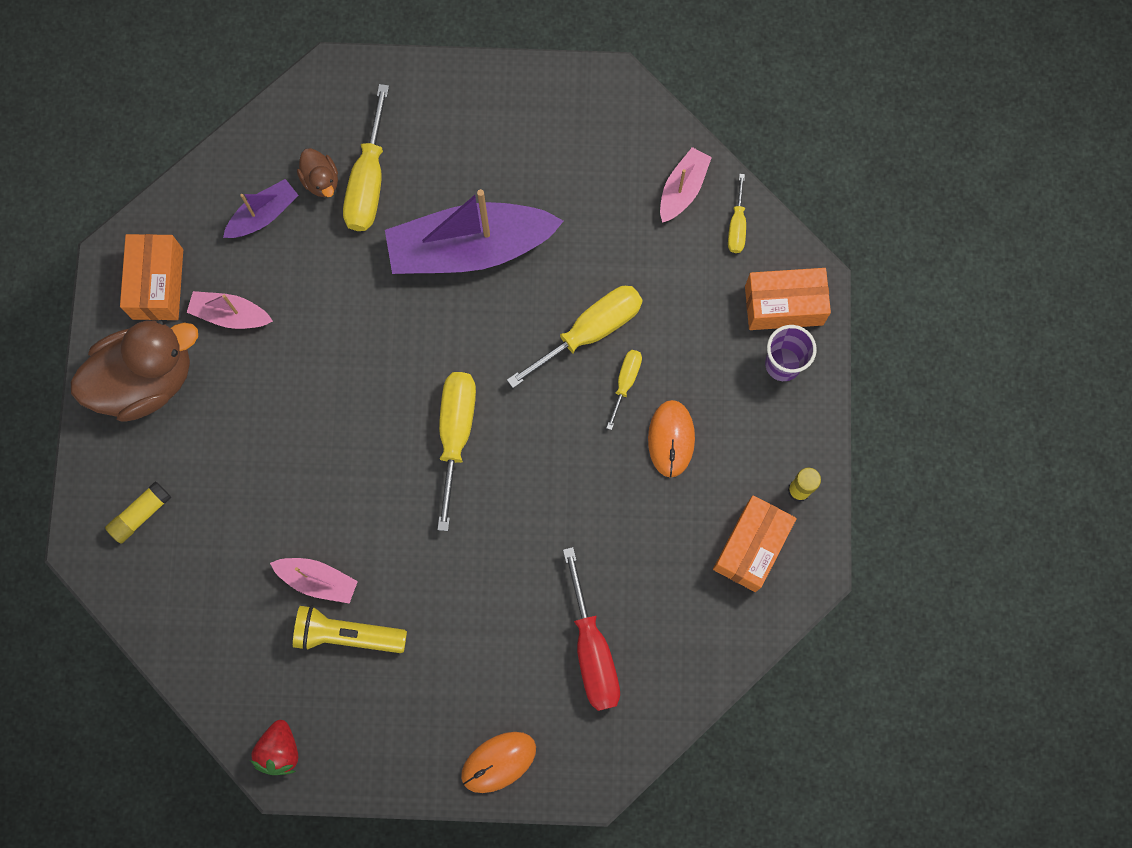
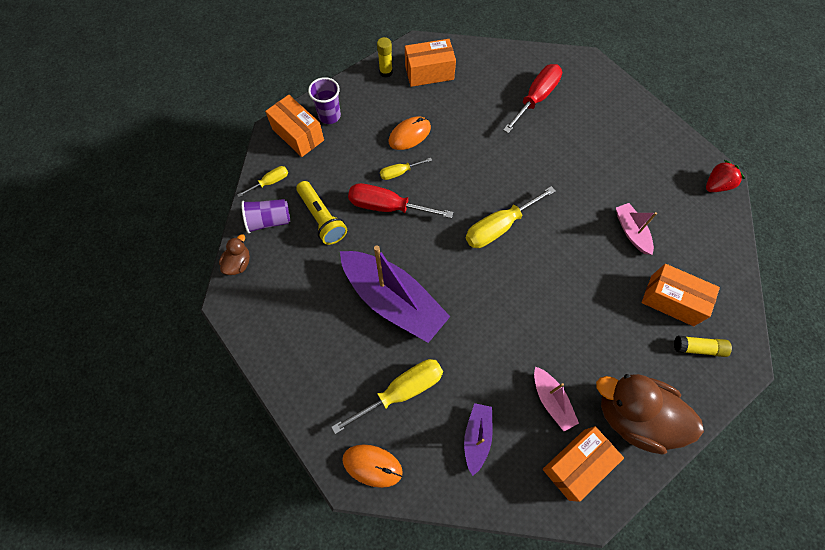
camera: 130 degrees left, 10 degrees down
purple boat [223,179,299,238] -> purple boat turned 90 degrees clockwise [464,403,492,476]
yellow flashlight [293,606,407,653] -> yellow flashlight moved to [296,181,347,245]
brown duck [297,148,338,197] -> brown duck moved to [219,234,250,275]
orange mouse [461,732,536,793] -> orange mouse moved to [342,444,403,488]
yellow screwdriver [507,286,643,388] -> red screwdriver [348,183,453,218]
pink boat [660,147,712,223] -> purple cup [241,199,290,233]
none -> orange box [641,264,720,326]

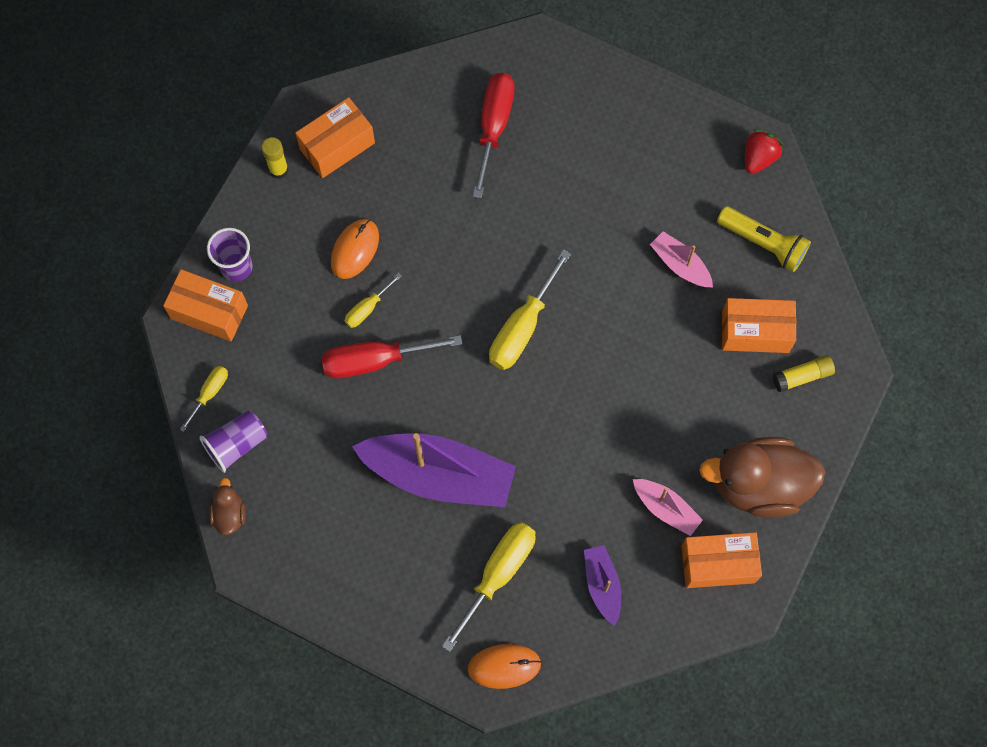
camera: 25 degrees left, 5 degrees up
yellow flashlight [296,181,347,245] -> yellow flashlight moved to [717,206,811,272]
orange box [543,426,624,502] -> orange box turned 60 degrees clockwise [681,532,762,588]

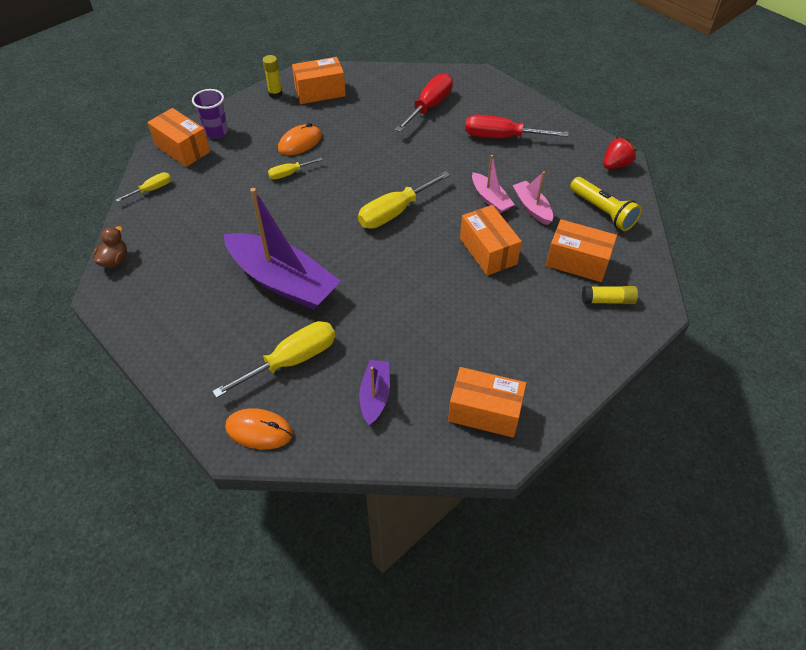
camera: 20 degrees right, 20 degrees down
purple cup [199,411,267,473] -> none
red screwdriver [321,335,462,378] -> red screwdriver moved to [465,115,568,138]
pink boat [633,479,703,536] -> pink boat moved to [472,155,515,213]
brown duck [699,437,825,518] -> none
none -> orange box [460,205,522,276]

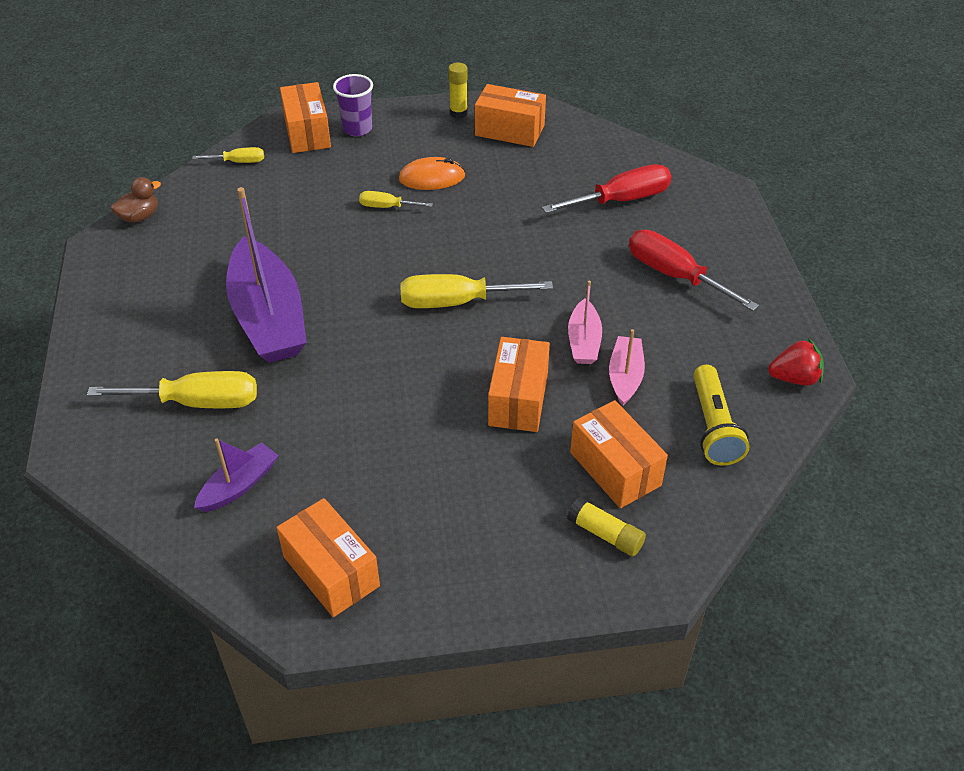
camera: 35 degrees right, 5 degrees down
orange mouse [225,408,293,449] -> none

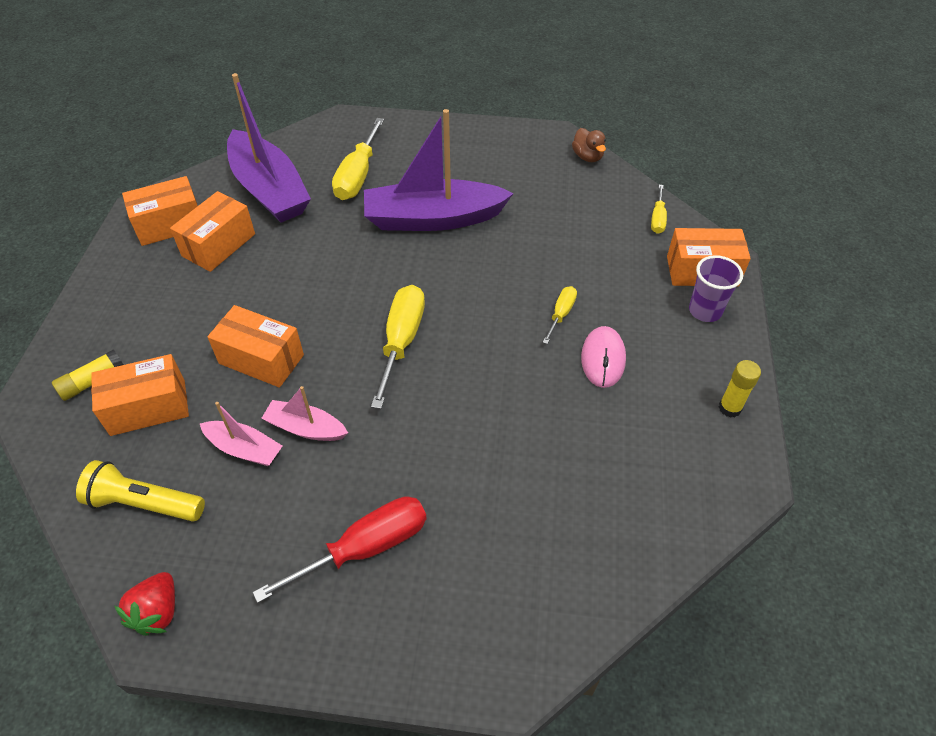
camera: 105 degrees right, 5 degrees up
purple boat [194,438,279,512] -> purple boat [227,73,311,223], size x2.05
orange mouse [399,157,465,190] -> pink mouse [581,326,626,388]
orange box [475,84,546,147] -> orange box moved to [170,191,255,272]
red screwdriver [542,164,671,213] -> none

